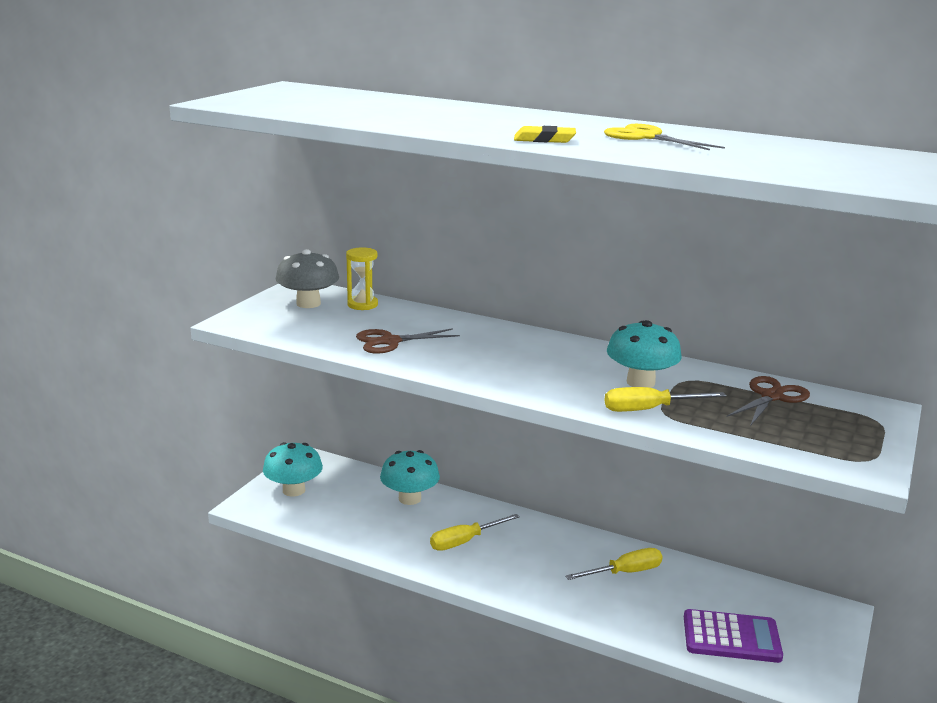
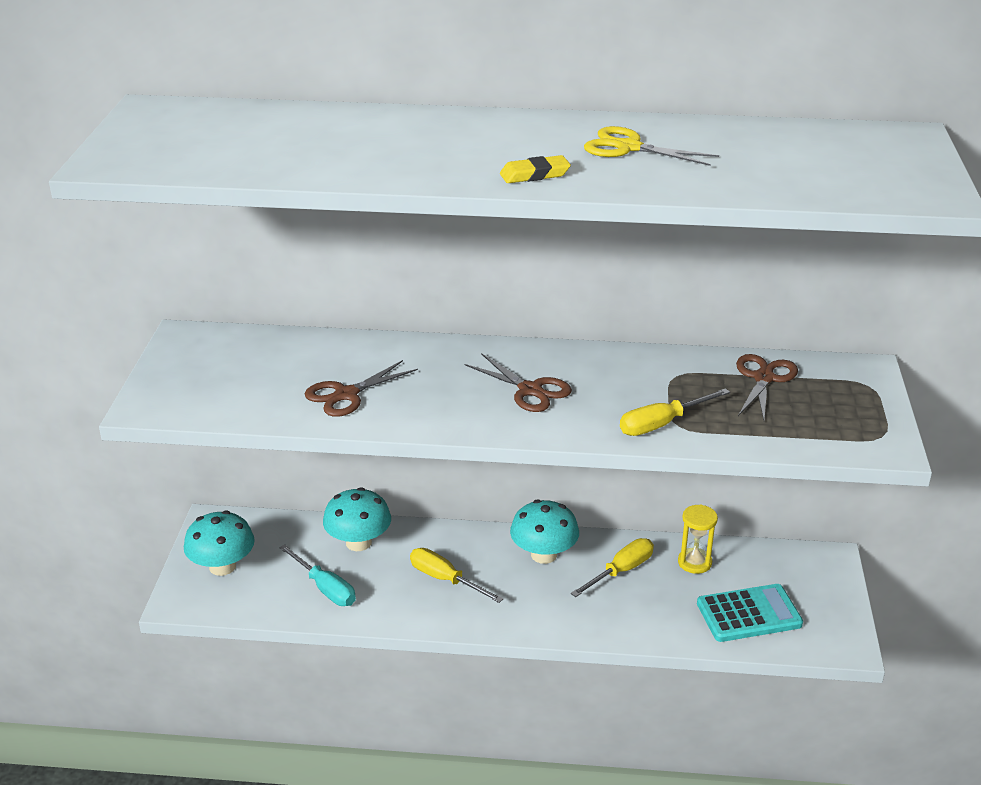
camera: 20 degrees left, 10 degrees up
grey mushroom [276,249,339,308] -> none
yellow hourglass [346,247,378,310] -> yellow hourglass moved to [678,504,718,574]
yellow screwdriver [430,514,520,551] -> yellow screwdriver turned 90 degrees clockwise [410,548,503,603]
turquoise mushroom [607,320,682,388] -> turquoise mushroom moved to [510,500,579,564]
purple calculator [684,609,783,663] -> turquoise calculator [697,584,803,642]
none -> turquoise screwdriver [279,544,356,606]
none -> brown scissors [464,353,572,412]

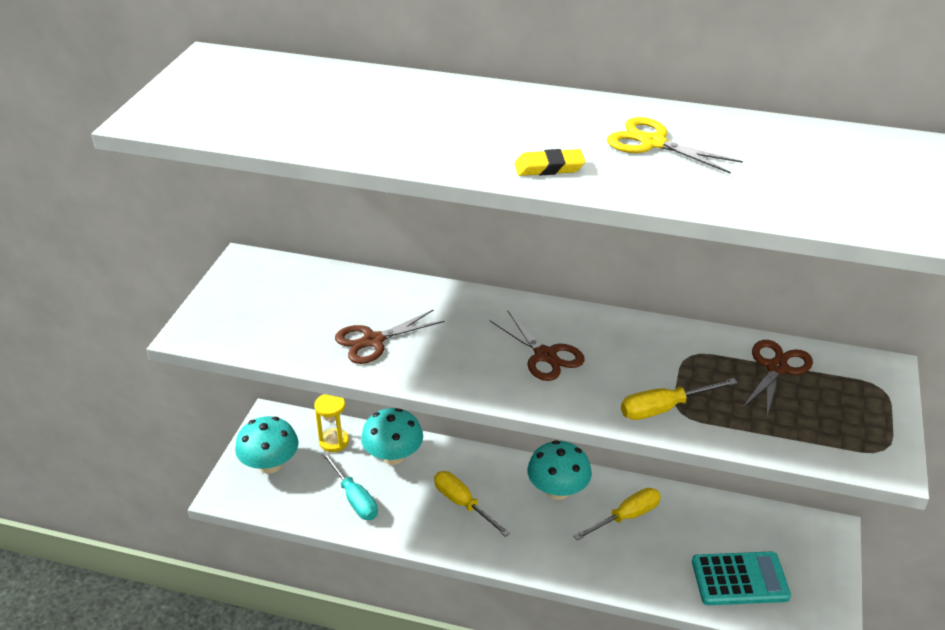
camera: 10 degrees right, 5 degrees up
yellow hourglass [678,504,718,574] -> yellow hourglass moved to [314,394,349,452]

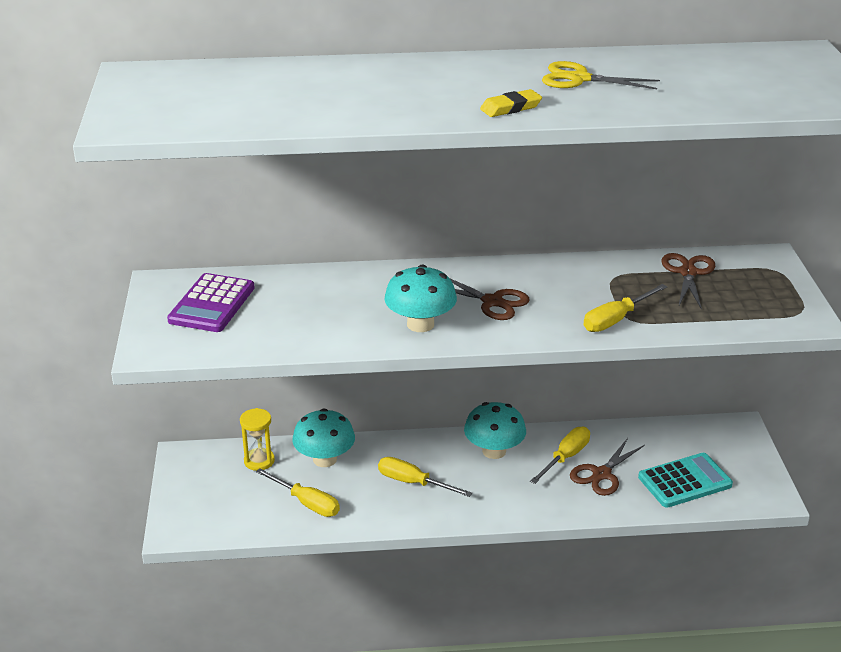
camera: 20 degrees left, 5 degrees down
turquoise mushroom [235,416,298,473] -> turquoise mushroom moved to [385,265,457,332]
turquoise screwdriver [321,451,378,520] -> yellow screwdriver [256,468,340,517]
brown scissors [335,309,445,364] -> brown scissors moved to [570,438,645,496]
none -> purple calculator [167,273,255,332]

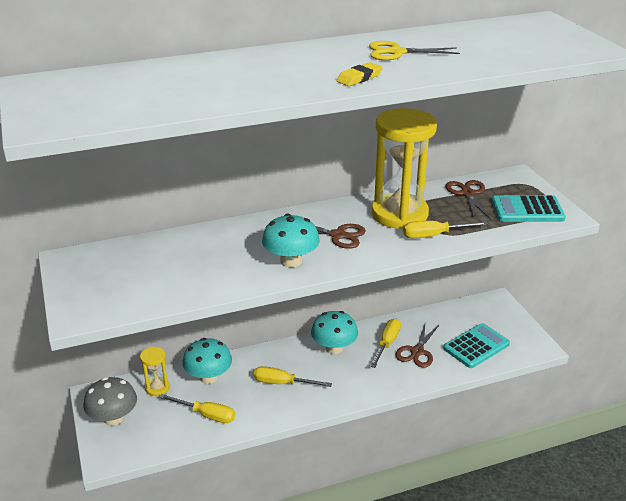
camera: 15 degrees left, 0 degrees up
purple calculator [167,273,255,332] -> none
yellow screwdriver [584,284,667,332] -> yellow screwdriver turned 45 degrees clockwise [403,221,488,238]
none -> grey mushroom [84,377,137,426]
none -> yellow hourglass [372,108,437,230]
none -> turquoise calculator [492,195,566,222]

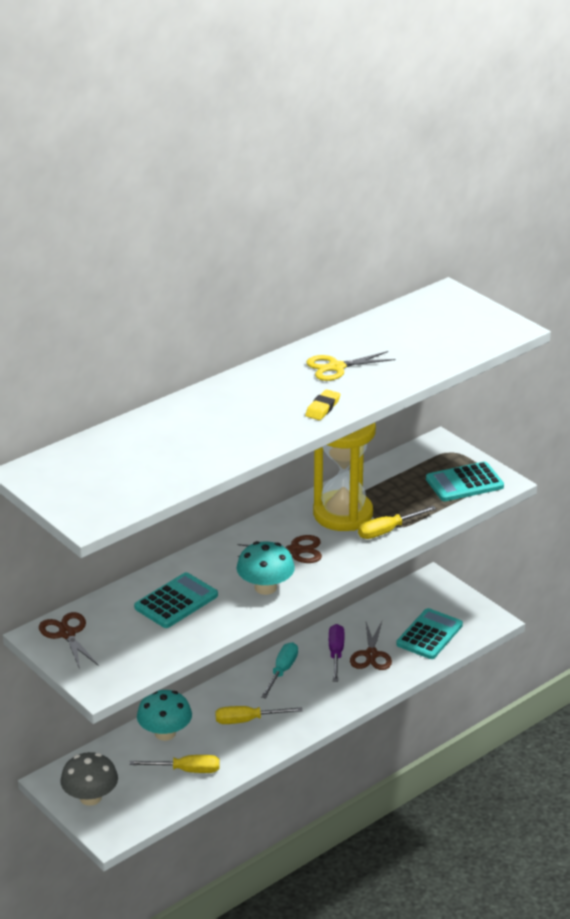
camera: 20 degrees left, 0 degrees up
yellow hourglass [140,347,170,396] -> none
turquoise mushroom [311,311,358,354] -> turquoise screwdriver [261,642,298,698]
yellow screwdriver [371,319,401,368] -> purple screwdriver [329,624,344,682]
brown scissors [445,180,491,219] -> brown scissors moved to [39,612,99,669]
none -> turquoise calculator [134,572,218,628]

